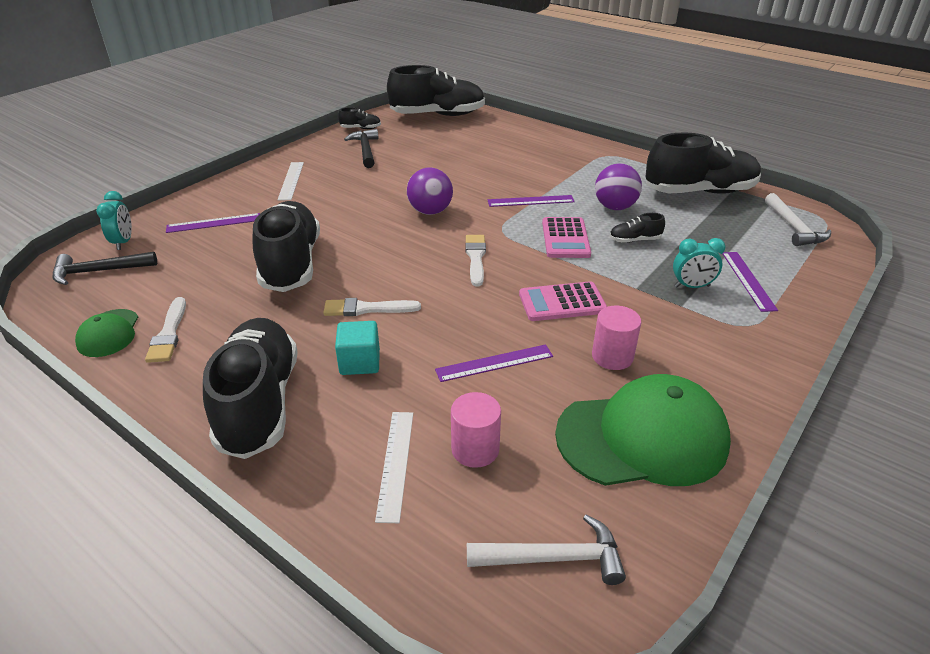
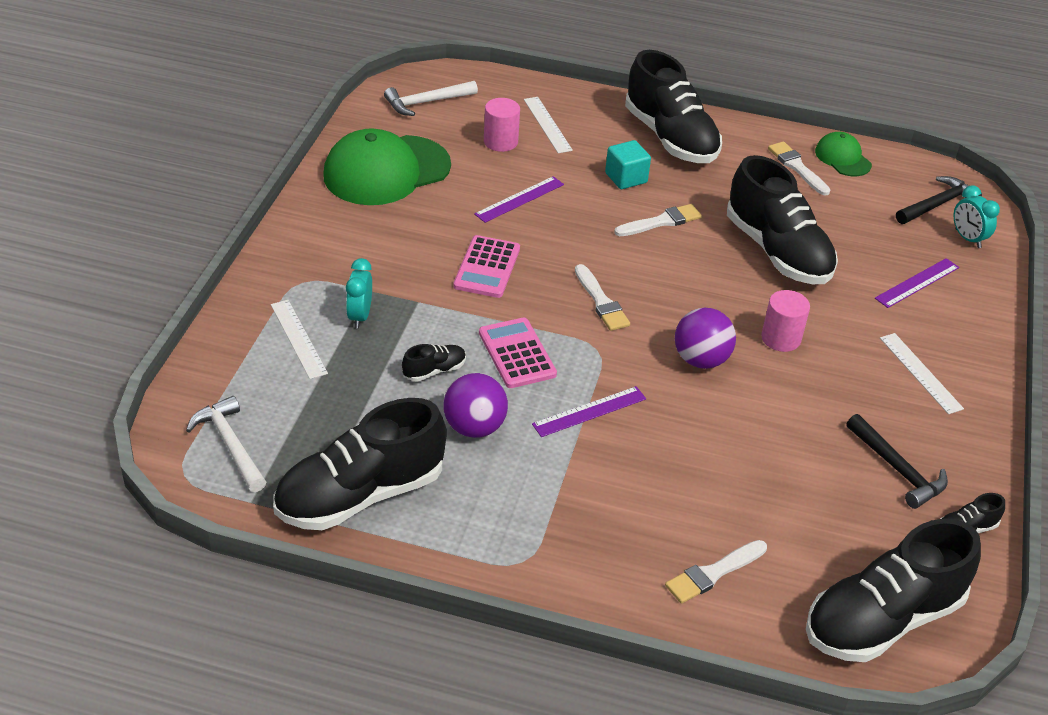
camera: 155 degrees right, 5 degrees up
pink calculator [519,281,607,321] -> pink calculator turned 135 degrees clockwise [453,235,520,298]
pink cylinder [592,306,641,370] -> pink cylinder moved to [761,290,810,352]
turquoise clock [673,238,726,288] -> turquoise clock turned 60 degrees counterclockwise [346,258,372,329]
purple ruler [723,252,778,312] -> white ruler [271,300,328,379]
none -> white brush [665,540,767,604]

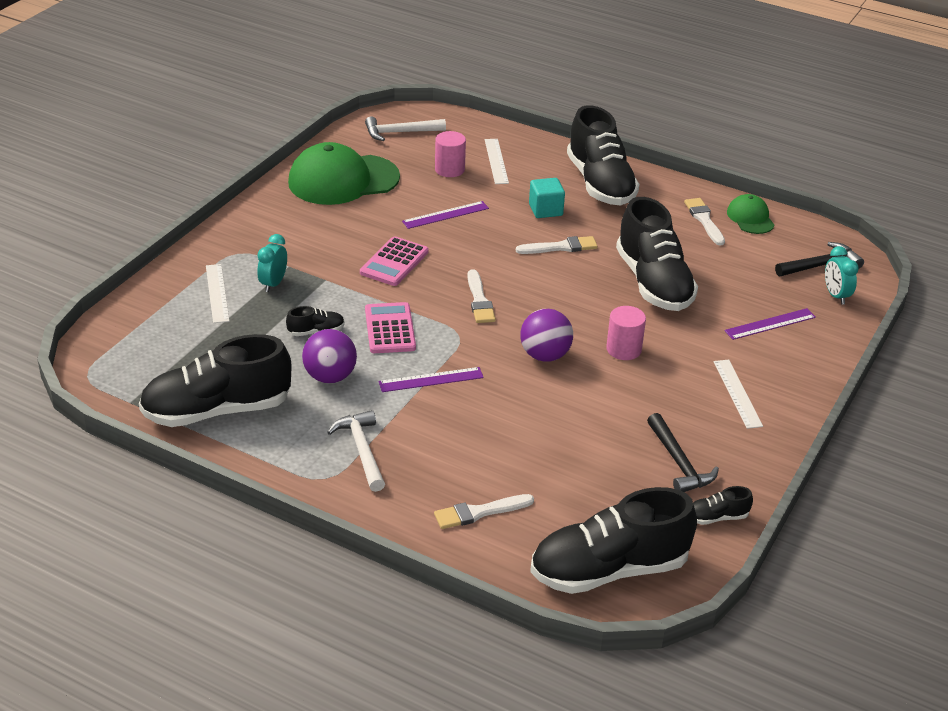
camera: 15 degrees right, 5 degrees down
white hammer [186,396,266,492] -> white hammer moved to [327,410,385,492]

